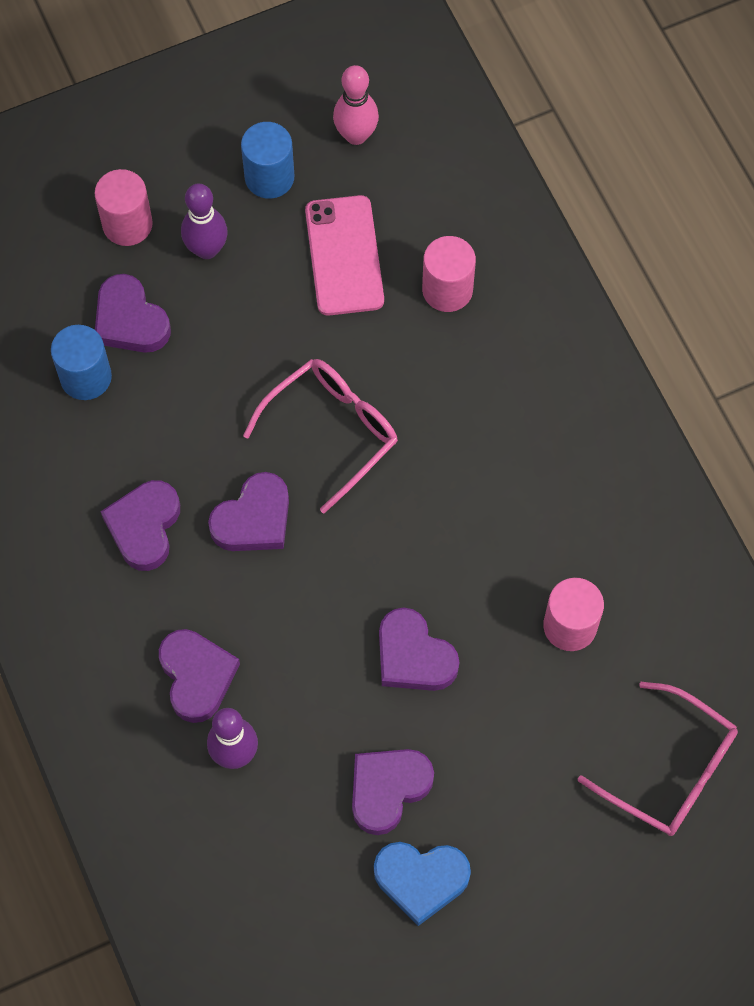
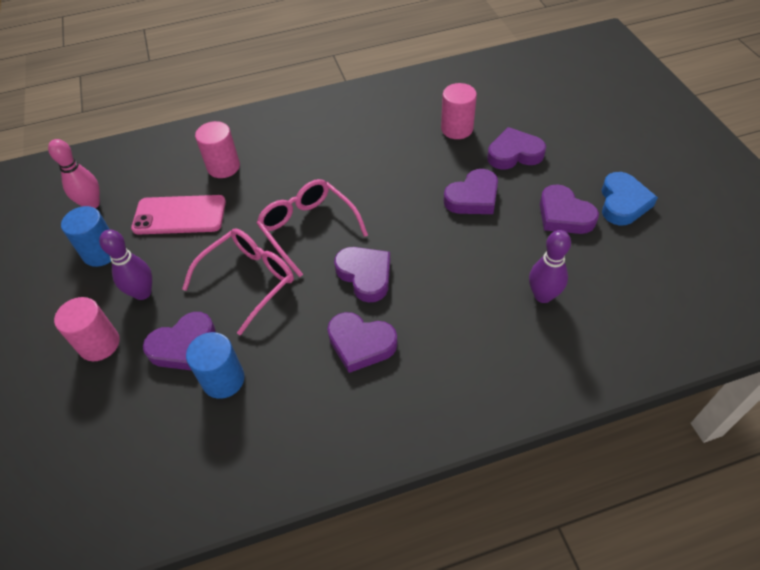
camera: 80 degrees left, 15 degrees down
purple heart [159,629,240,723] -> purple heart moved to [487,127,546,169]
pink glasses [578,682,738,836] -> pink glasses moved to [182,228,294,336]

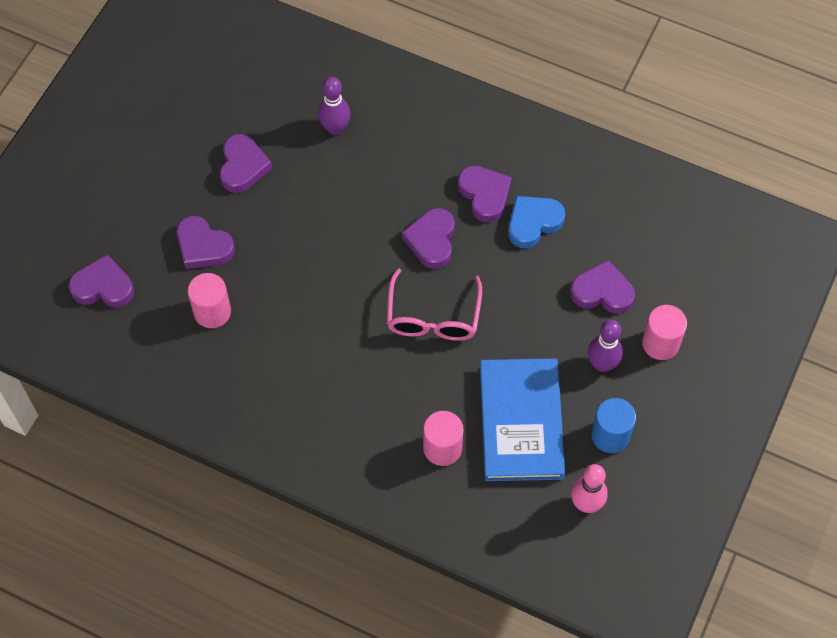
camera: 140 degrees left, 10 degrees up
pink phone [131,195,226,235] -> blue book [480,358,565,481]
pink glasses [182,228,294,336] -> none
blue cylinder [186,332,245,399] -> none
purple heart [444,169,498,214] -> purple heart moved to [69,255,134,308]
blue heart [602,172,658,226] -> blue heart moved to [508,196,565,248]

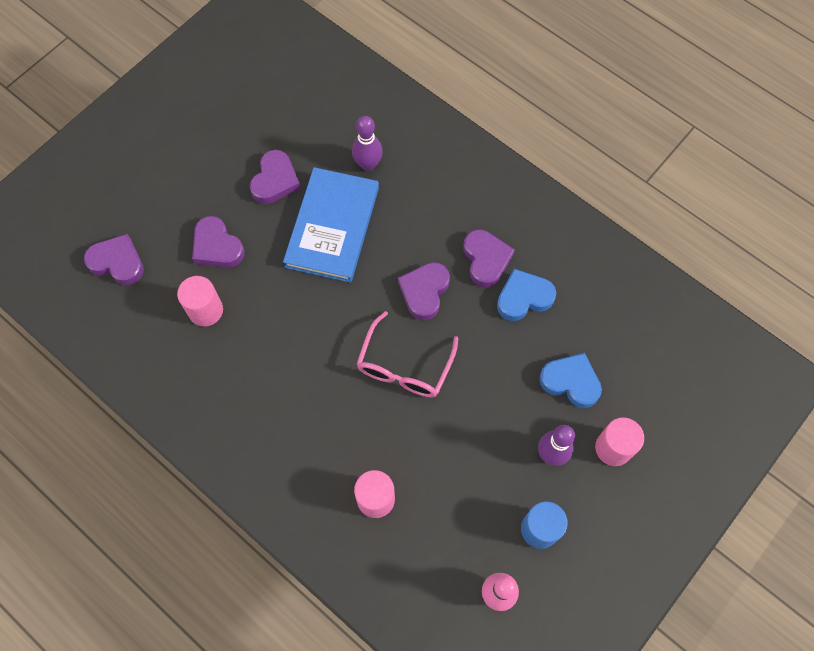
camera: 15 degrees right, 5 degrees up
blue book [480,358,565,481] -> blue book moved to [283,167,379,283]
purple heart [570,260,635,314] -> blue heart [539,353,602,408]

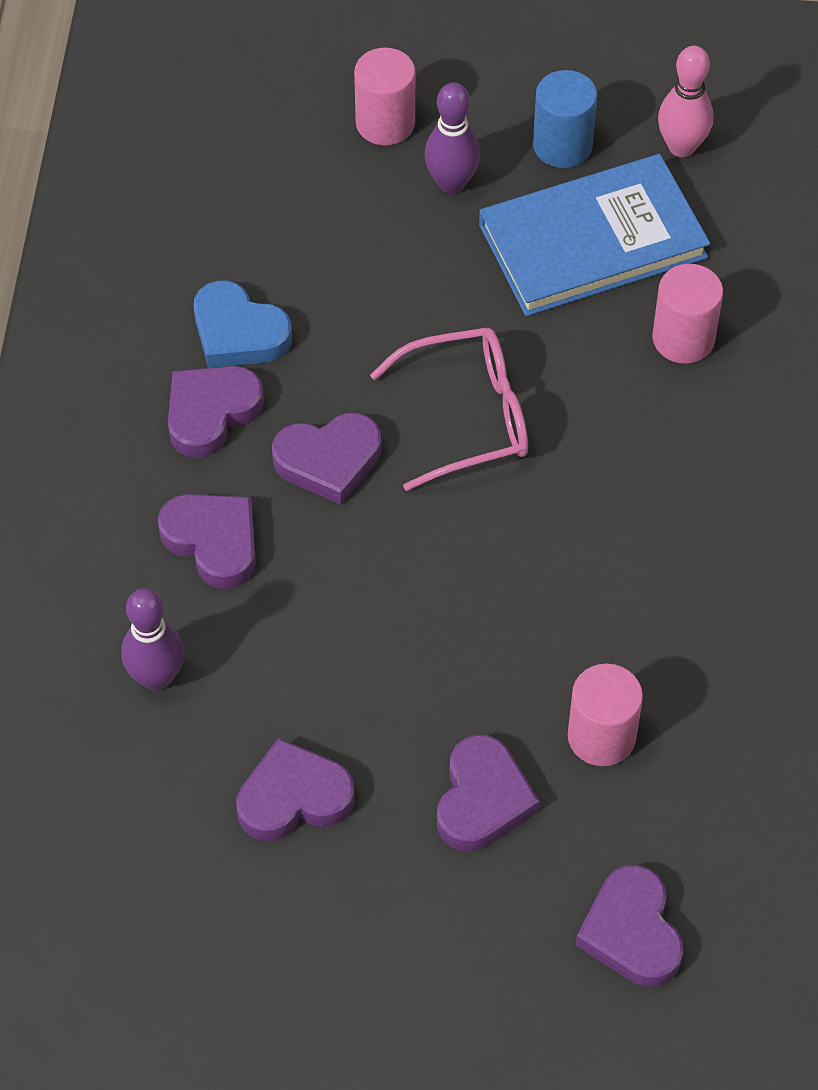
camera: 125 degrees left, 10 degrees down
blue book [283,167,379,283] -> blue book moved to [479,154,710,316]
blue heart [539,353,602,408] -> none
none -> purple heart [158,494,256,589]

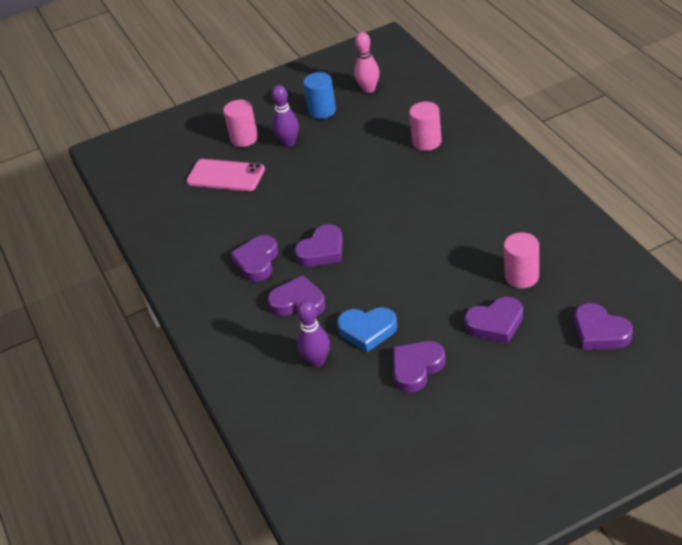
camera: 25 degrees left, 15 degrees down
blue heart [194,281,292,368] -> blue heart moved to [337,307,397,352]
pink glasses [370,328,528,491] -> none
purple heart [437,735,540,851] -> purple heart turned 90 degrees clockwise [464,297,523,344]
blue book [479,154,710,316] -> none
none -> pink phone [186,159,265,191]

